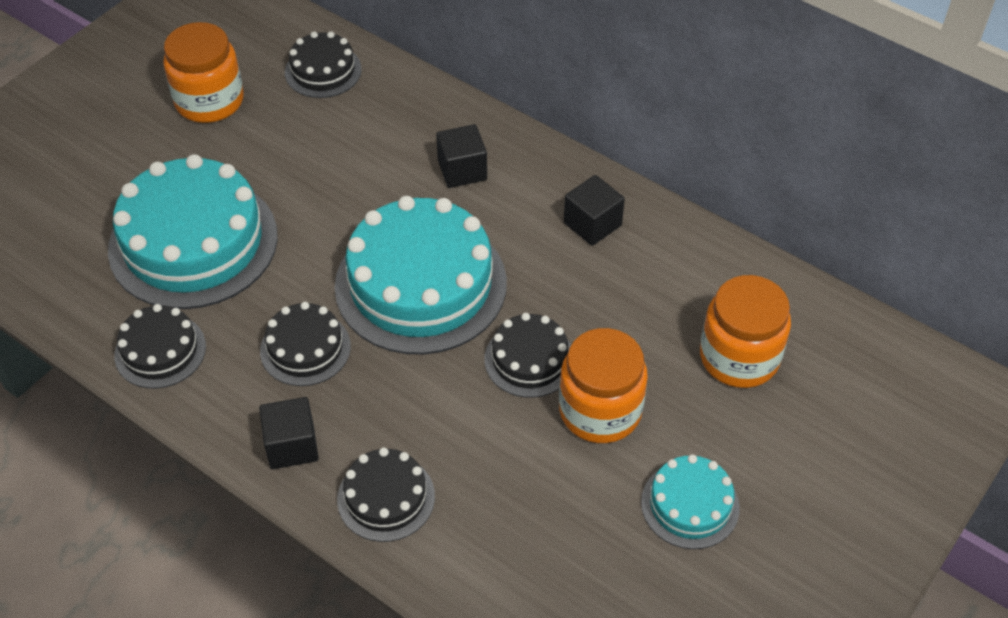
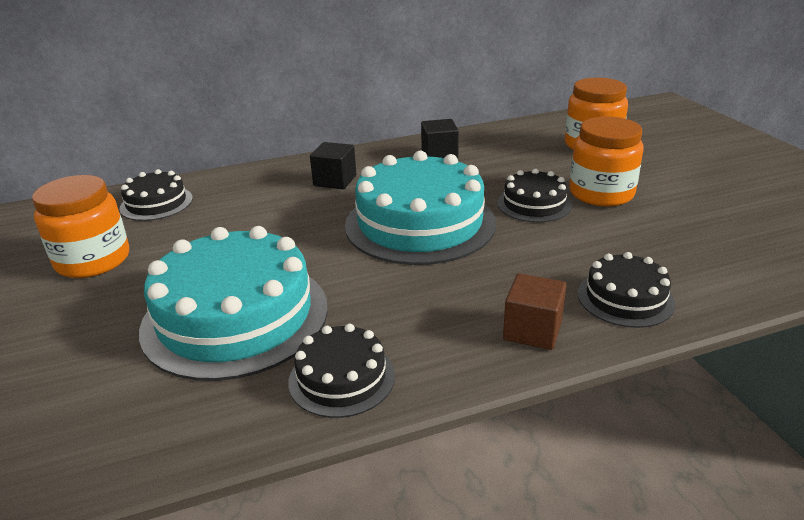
camera: 55 degrees left, 20 degrees down
black cube [259,397,319,469] -> brown cube [503,273,567,350]
black cake [260,302,351,386] -> none
turquoise cake [641,454,740,549] -> none

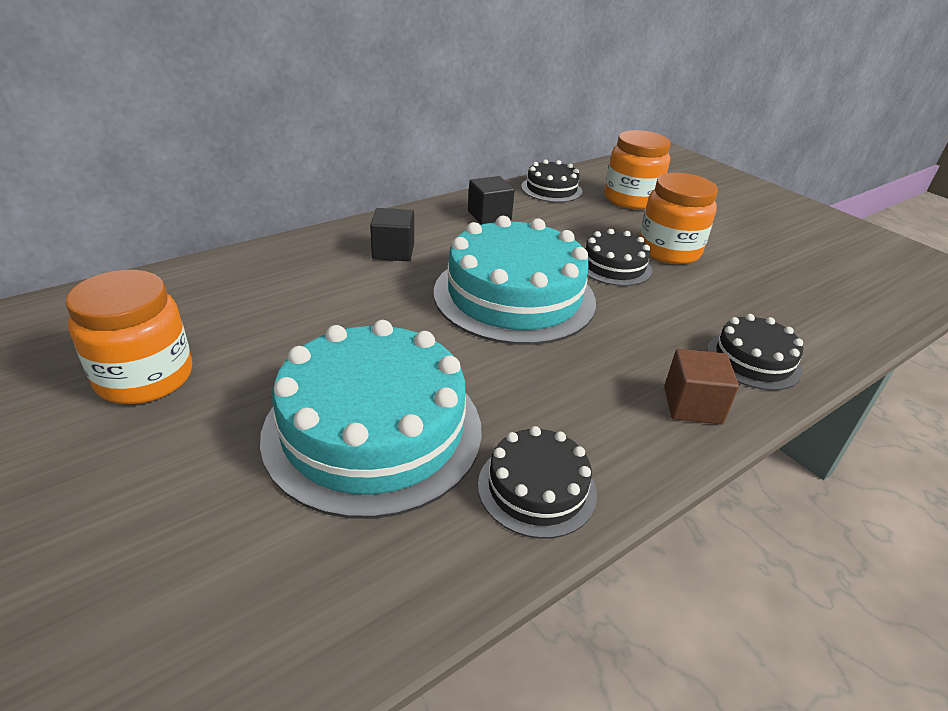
camera: 20 degrees left, 5 degrees up
black cake [119,169,193,221] -> black cake moved to [521,159,582,202]

